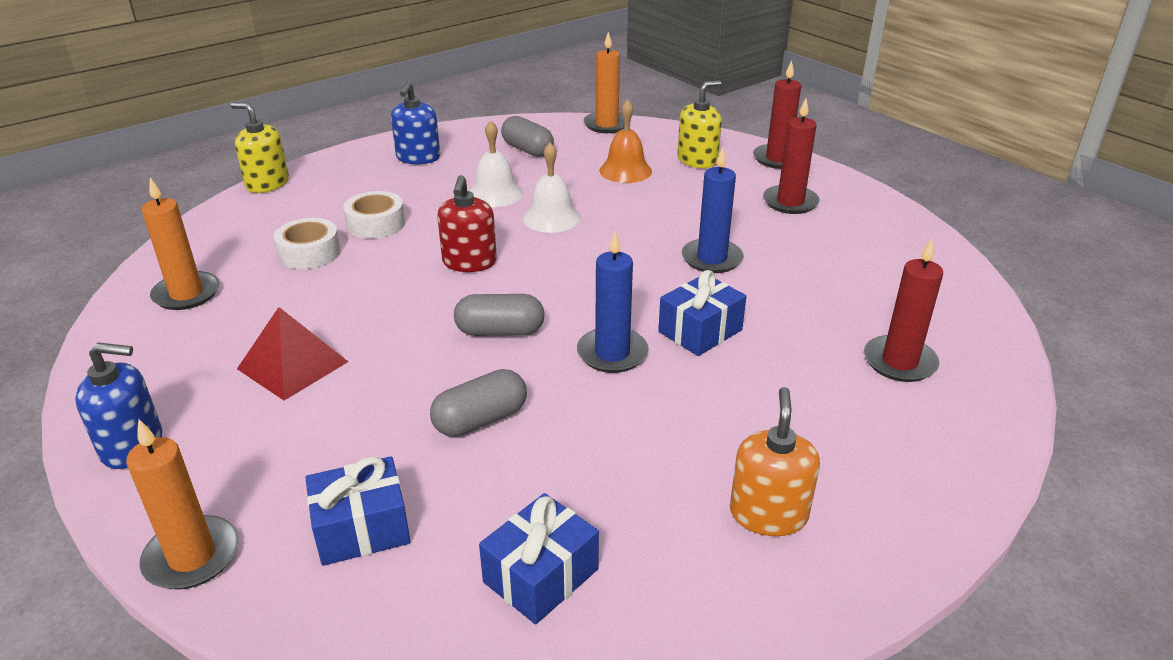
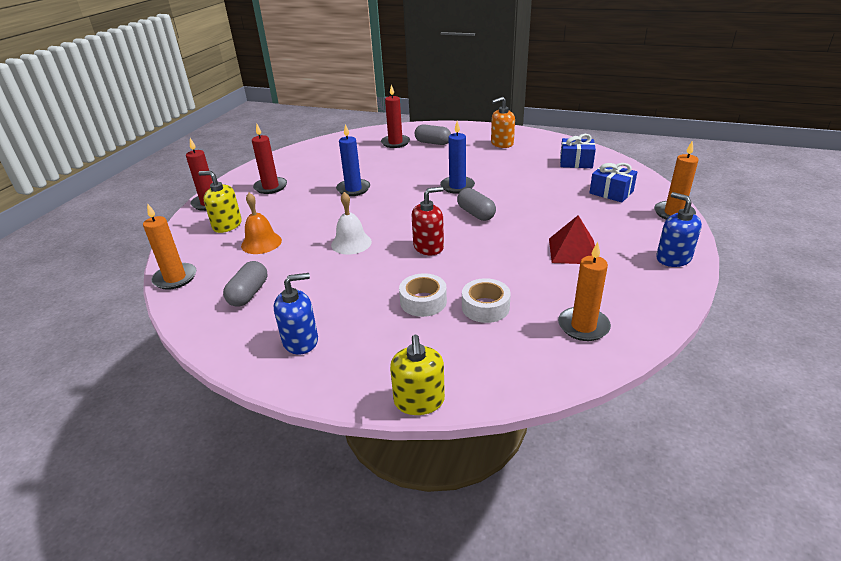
camera: 120 degrees left, 0 degrees up
grey capsule [430,369,527,437] -> grey capsule moved to [415,124,451,145]
white bell [470,120,523,207] -> none
blue gift [658,270,747,356] -> none

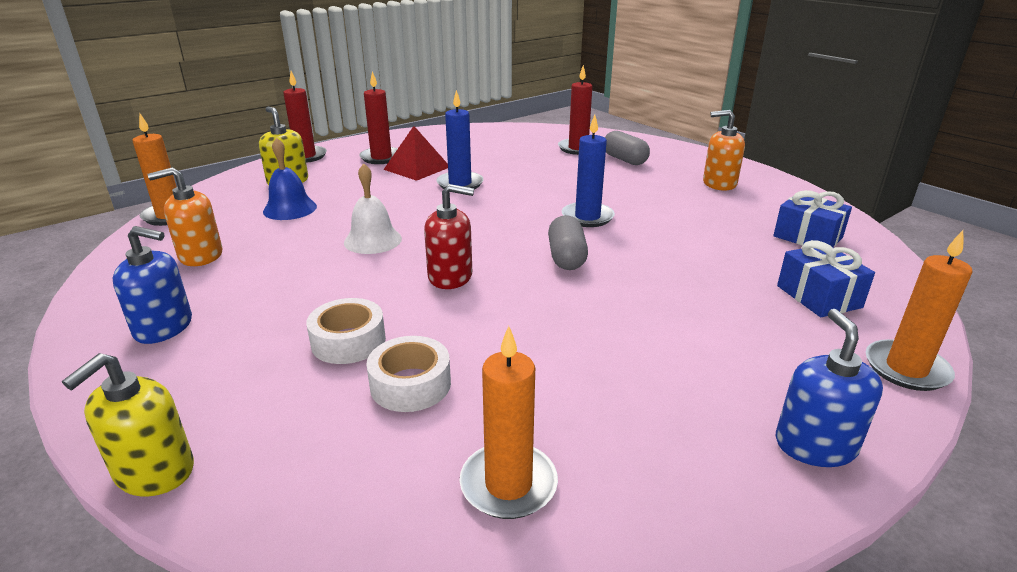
camera: 30 degrees right, 5 degrees down
grey capsule [223,261,267,307] -> orange soap dispenser [148,167,223,266]
orange bell [241,193,282,254] -> blue bell [263,138,317,220]
red pyramid [549,215,595,264] -> red pyramid moved to [383,126,448,181]

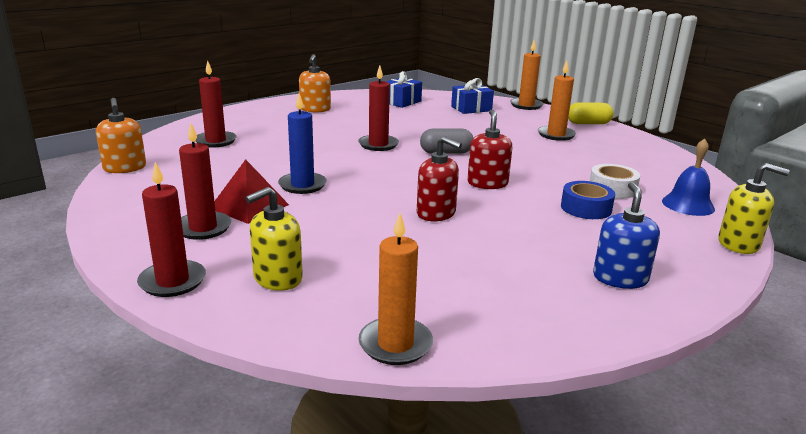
camera: 95 degrees left, 5 degrees down
orange soap dispenser [148,167,223,266] -> orange soap dispenser moved to [96,98,146,173]
blue bell [263,138,317,220] -> blue bell moved to [662,139,715,216]
white tape [306,298,386,364] -> blue tape [561,181,615,219]
white bell [344,163,402,254] -> red soap dispenser [417,136,462,221]
orange candle [460,326,558,519] -> orange candle moved to [538,61,576,141]
blue candle [562,115,615,227] -> red candle [358,65,399,151]
grey capsule [605,131,650,165] -> none
blue soap dispenser [776,309,883,467] -> yellow capsule [568,102,614,124]

